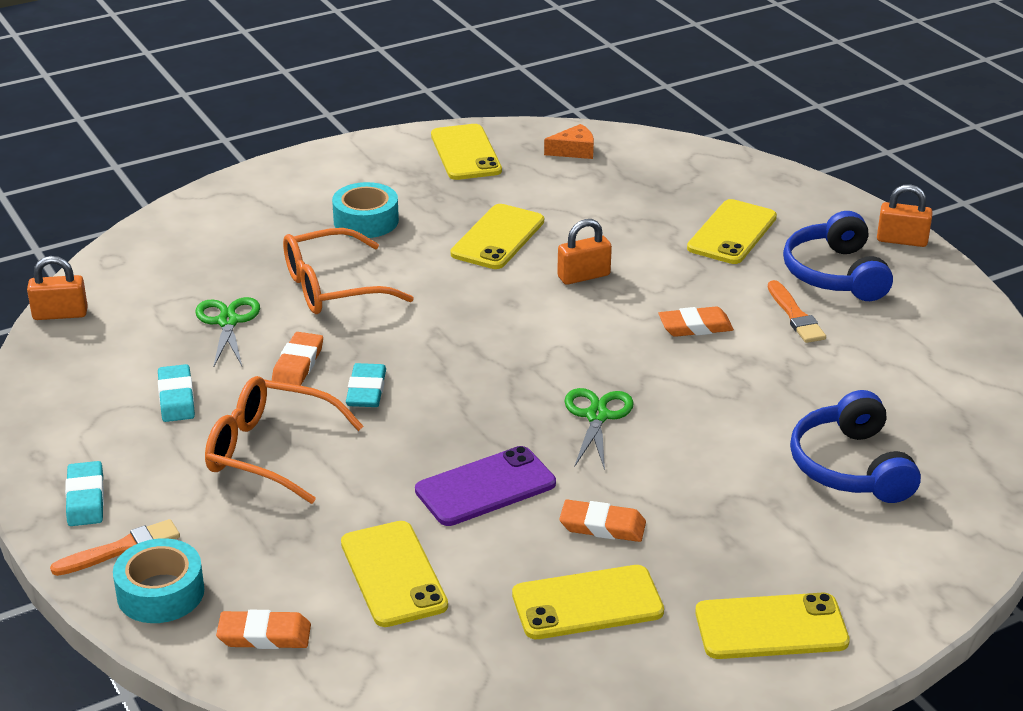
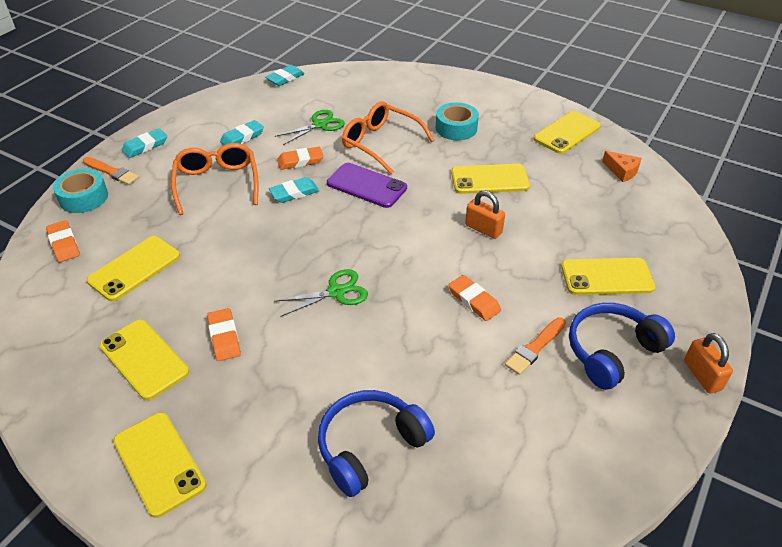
camera: 60 degrees right, 10 degrees up
orange padlock [27,256,88,320] -> turquoise eraser [265,65,305,86]
purple phone [415,446,556,526] -> purple phone moved to [327,163,407,208]

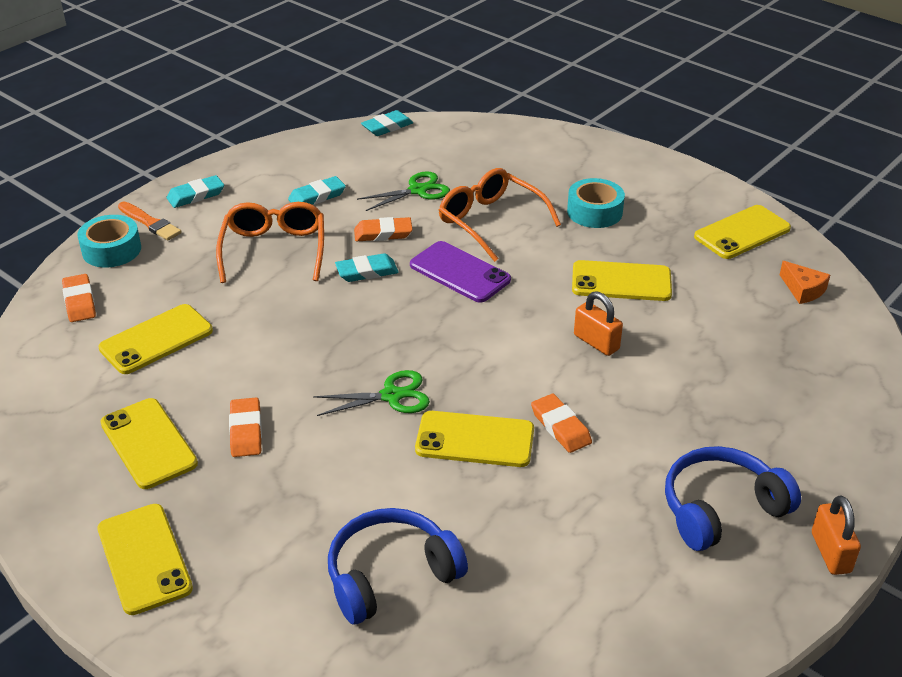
camera: 10 degrees right, 5 degrees down
orange brush [505,317,566,375] -> none
yellow phone [561,258,655,295] -> yellow phone moved to [415,411,534,467]

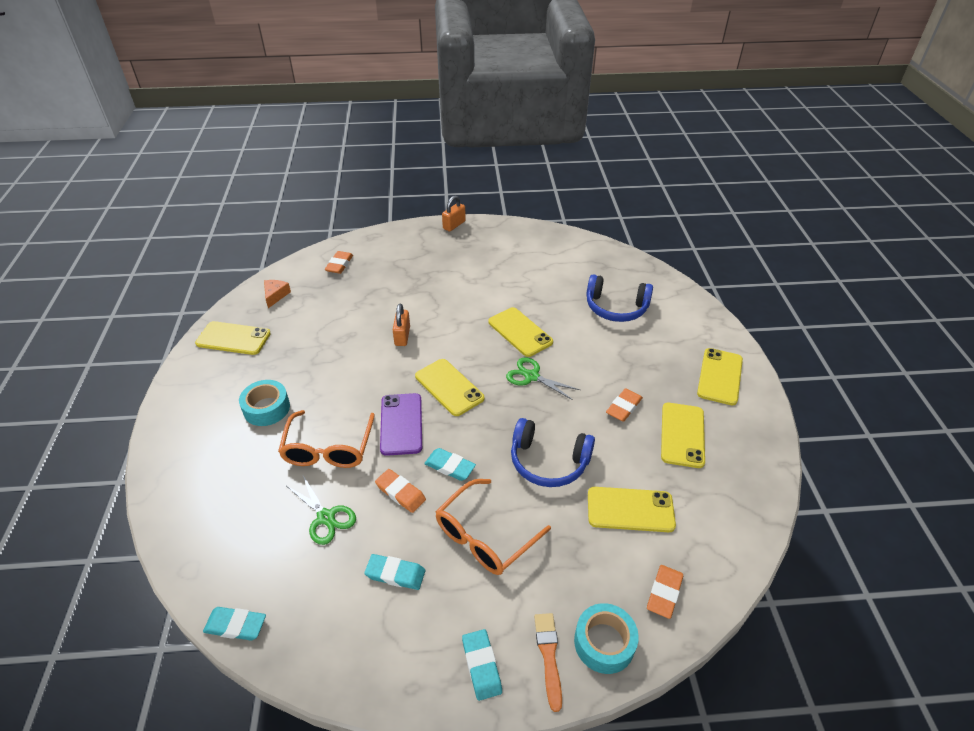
camera: 135 degrees left, 5 degrees up
turquoise eraser [166,175,224,208] -> turquoise eraser turned 60 degrees clockwise [462,629,502,701]
green scissors [357,171,450,211] -> green scissors turned 150 degrees counterclockwise [287,476,356,545]
orange eraser [531,394,592,453] -> orange eraser moved to [325,251,353,274]
yellow phone [572,260,672,301] -> yellow phone moved to [415,359,484,416]
blue headphones [665,446,801,551] -> blue headphones moved to [511,418,595,487]

